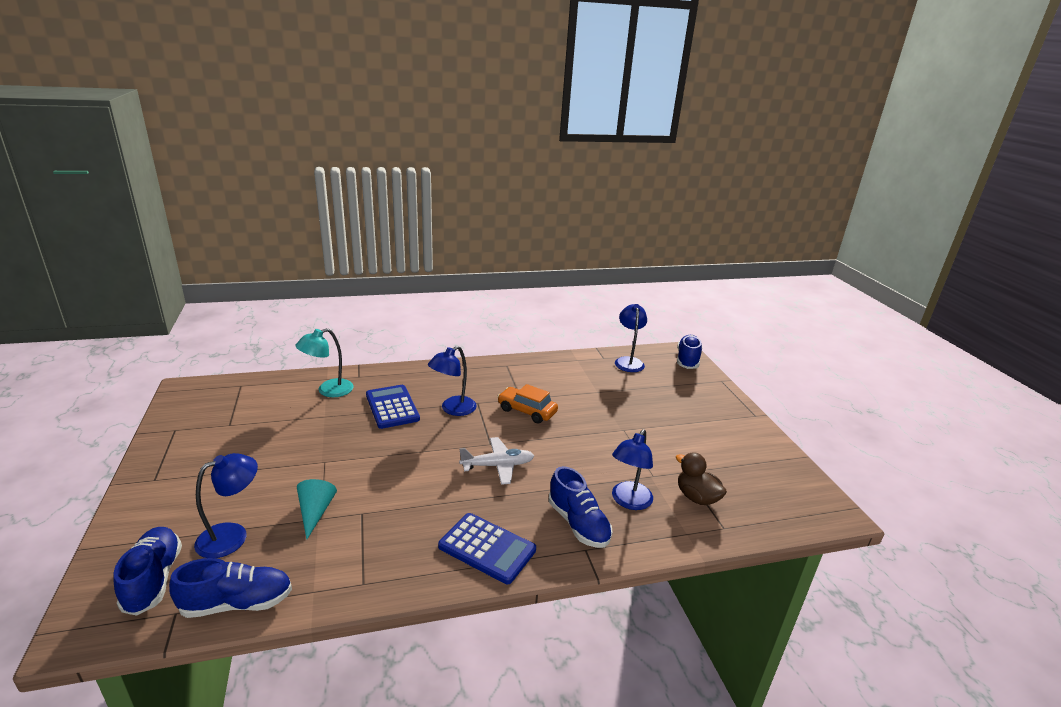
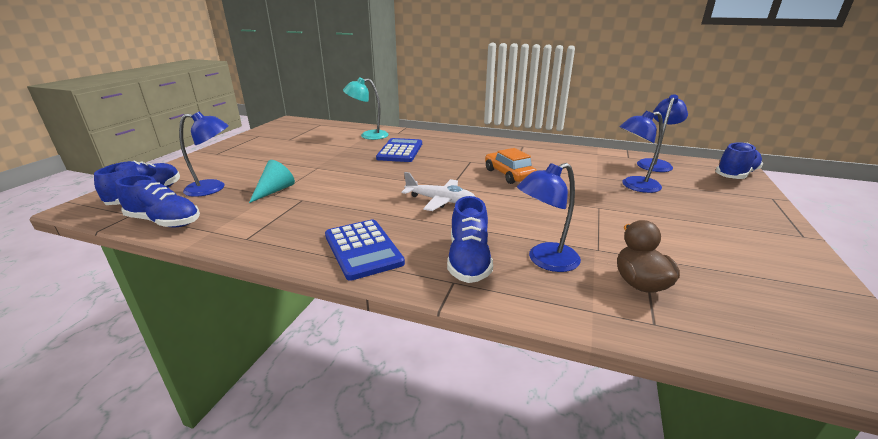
camera: 35 degrees right, 0 degrees up
blue lamp [428,346,477,416] -> blue lamp moved to [619,111,663,193]

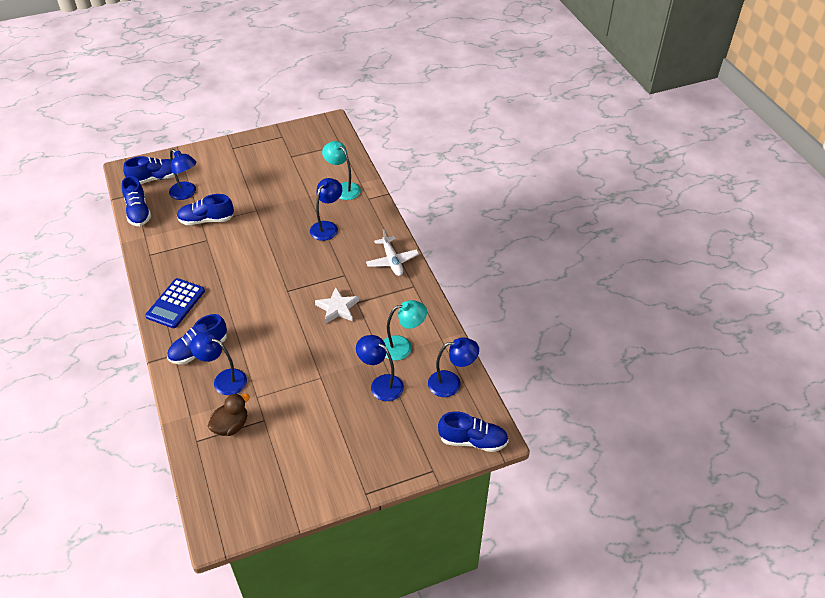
camera: 50 degrees right, 20 degrees up
turquoise cone [249,160,295,203] -> blue shoe [177,194,234,225]
blue calculator [376,138,422,162] -> blue lamp [310,178,342,241]
white plane [402,172,475,211] -> white plane moved to [366,229,419,276]
orange car [485,148,537,184] -> white star [315,287,359,324]
none -> turquoise lamp [383,300,427,361]

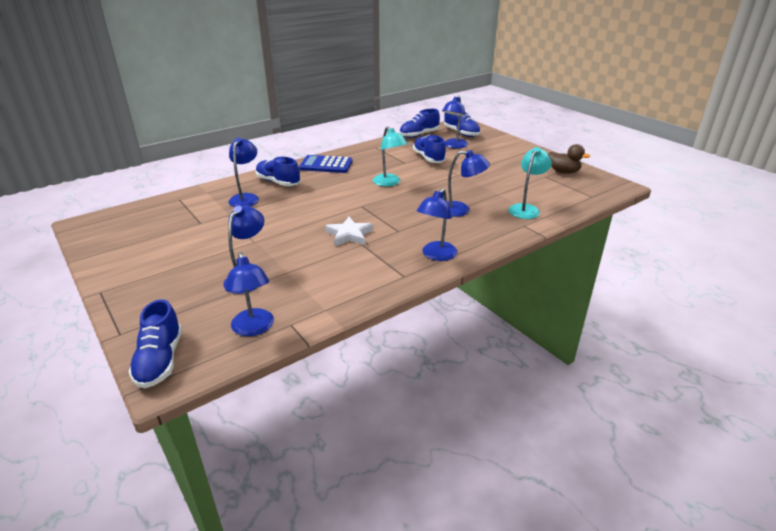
camera: 75 degrees right, 15 degrees down
brown duck [208,393,250,436] -> brown duck moved to [549,144,590,174]
white plane [366,229,419,276] -> blue lamp [417,188,457,261]
turquoise lamp [383,300,427,361] -> turquoise lamp moved to [373,126,408,187]

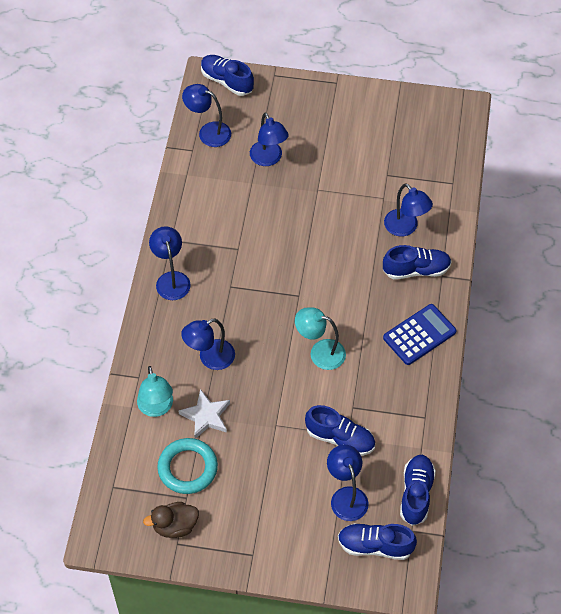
camera: 135 degrees right, 25 degrees up
white star [325,217,373,246] -> white star moved to [179,389,230,439]
none -> turquoise ring [157,438,218,494]

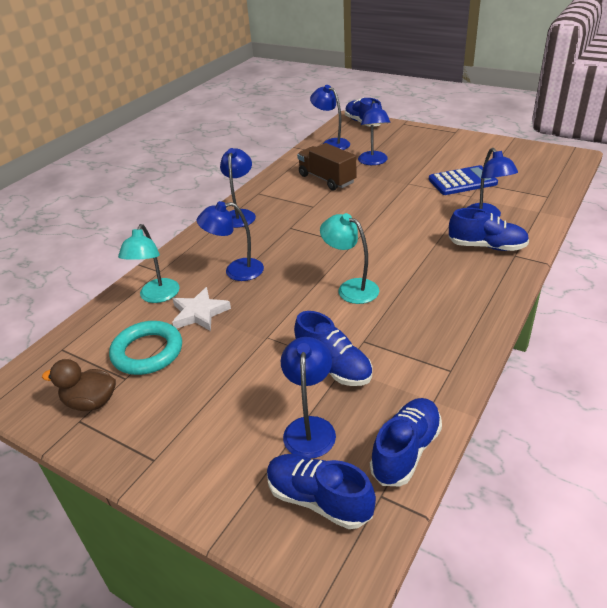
camera: 25 degrees right, 20 degrees down
blue calculator [383,304,457,365] -> blue calculator moved to [429,165,498,195]
none -> brown truck [297,143,357,190]

